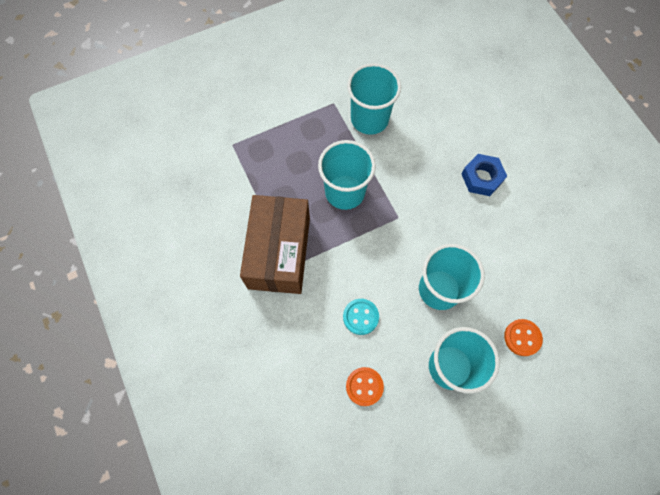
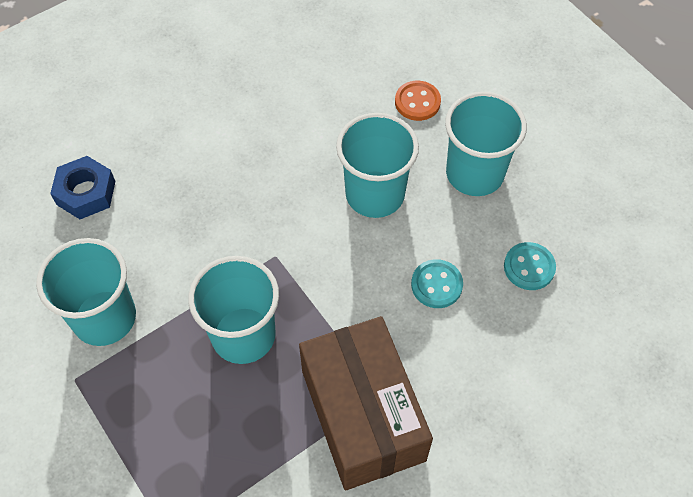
camera: 100 degrees left, 10 degrees down
brown box [240,195,310,294] -> brown box turned 75 degrees clockwise [299,316,433,490]
orange button [346,367,384,406] -> turquoise button [504,242,556,290]
blue nut [462,154,507,196] -> blue nut moved to [50,156,116,219]

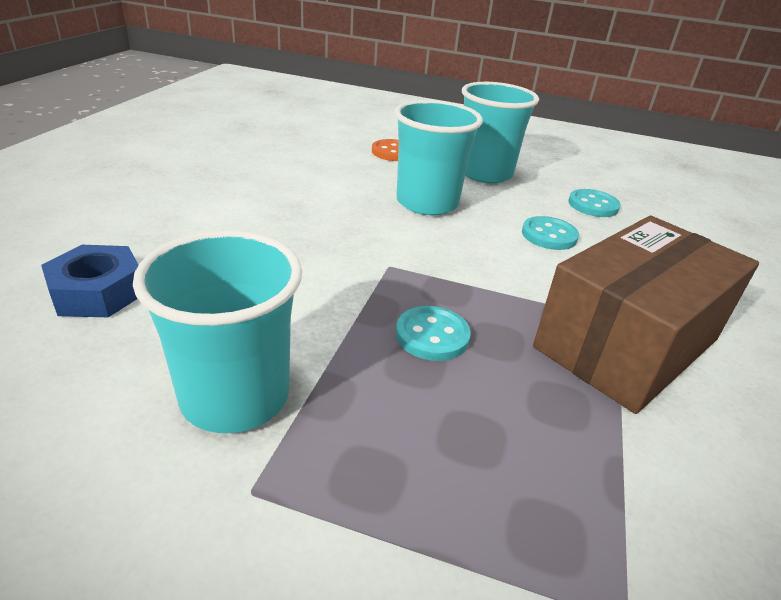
camera: 40 degrees left, 25 degrees down
turquoise cup [188,256,279,364] -> turquoise button [396,306,471,361]
brown box [299,316,433,490] -> brown box turned 75 degrees counterclockwise [533,216,759,414]

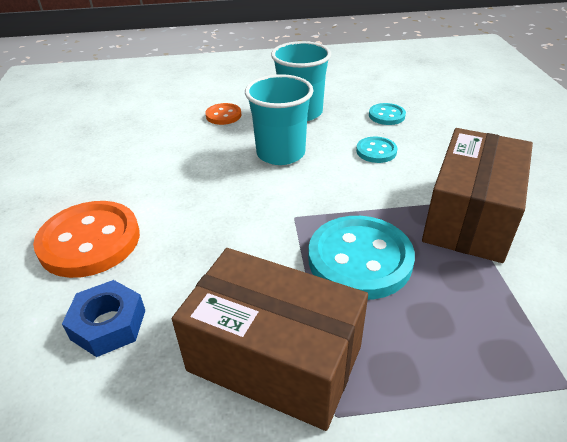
camera: 20 degrees left, 5 degrees up
turquoise cup [133,230,302,433] -> brown box [172,248,368,431]
turquoise button [396,306,471,361] -> turquoise button [308,216,415,300], size x1.98
none -> orange button [33,201,140,278]

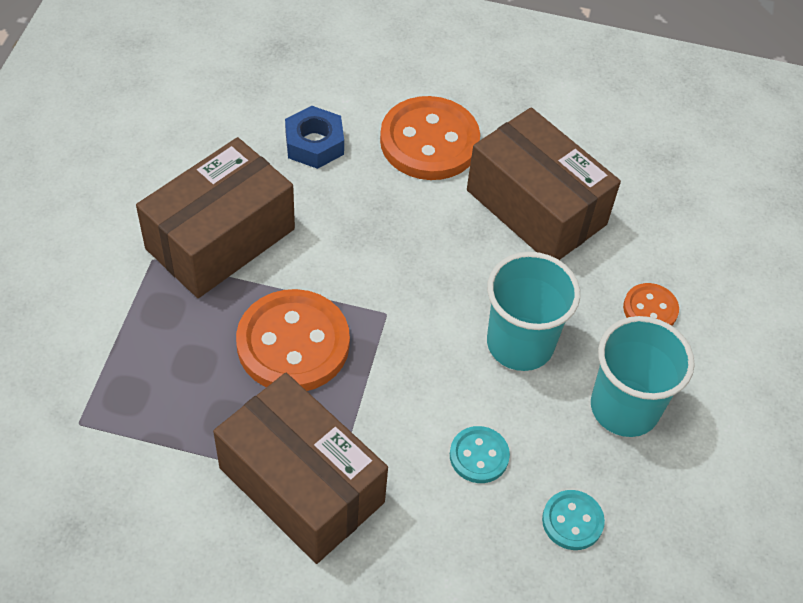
camera: 105 degrees right, 15 degrees up
turquoise button [308,216,415,300] -> orange button [236,289,350,391]
none -> brown box [467,107,621,260]

